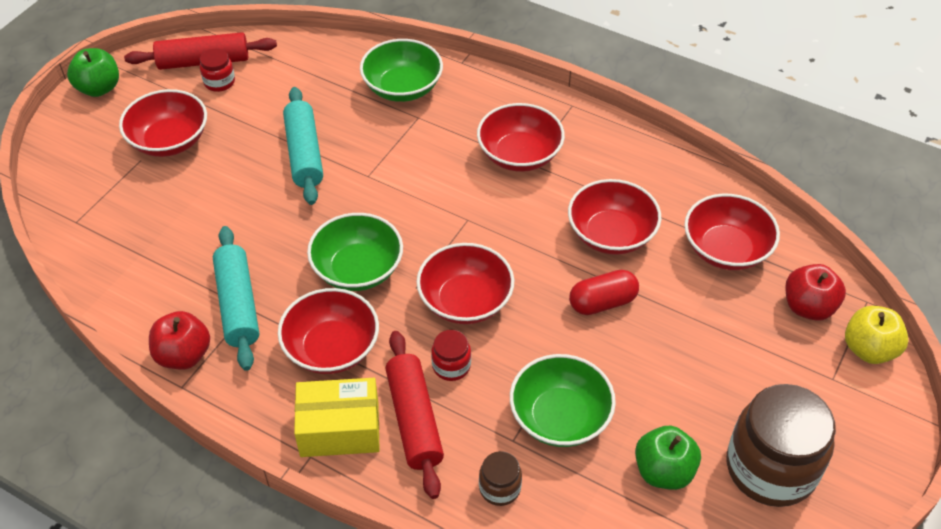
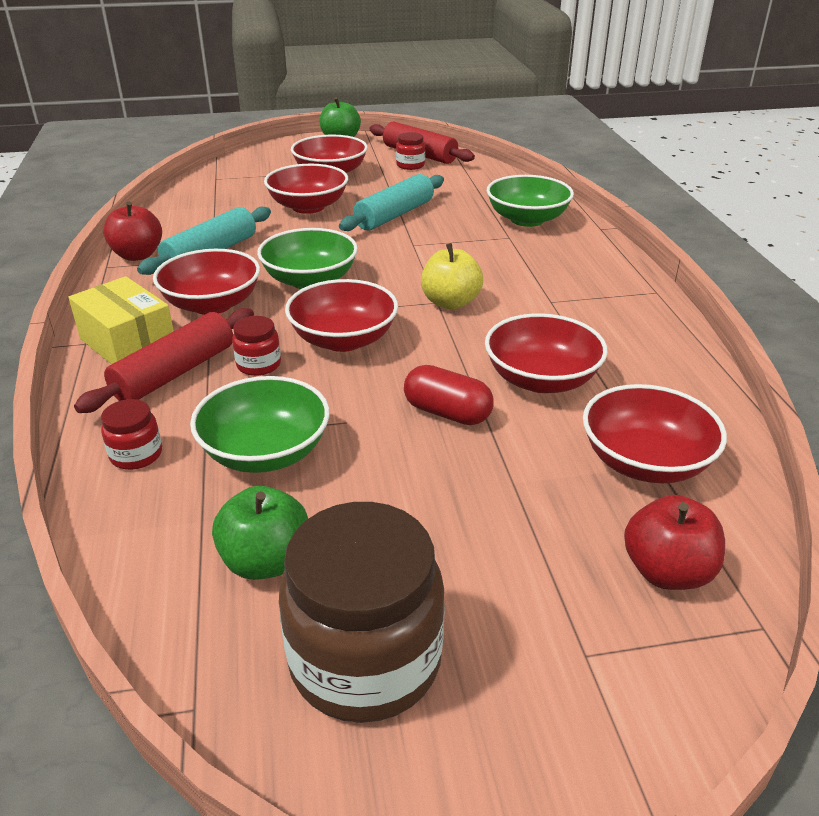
camera: 50 degrees right, 15 degrees down
red bowl [477,103,565,172] -> red bowl moved to [264,164,348,214]
brown jar [479,451,522,506] -> red jar [101,399,162,470]
yellow apple [845,306,909,364] -> yellow apple moved to [421,243,483,310]

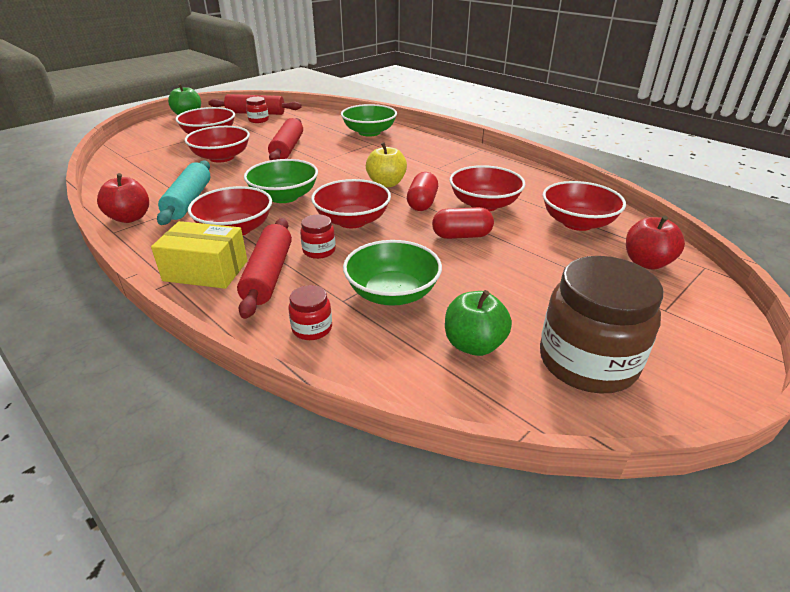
camera: 35 degrees left, 0 degrees up
turquoise rolling pin [339,174,444,231] -> red rolling pin [268,118,303,160]
none -> red capsule [407,172,438,211]

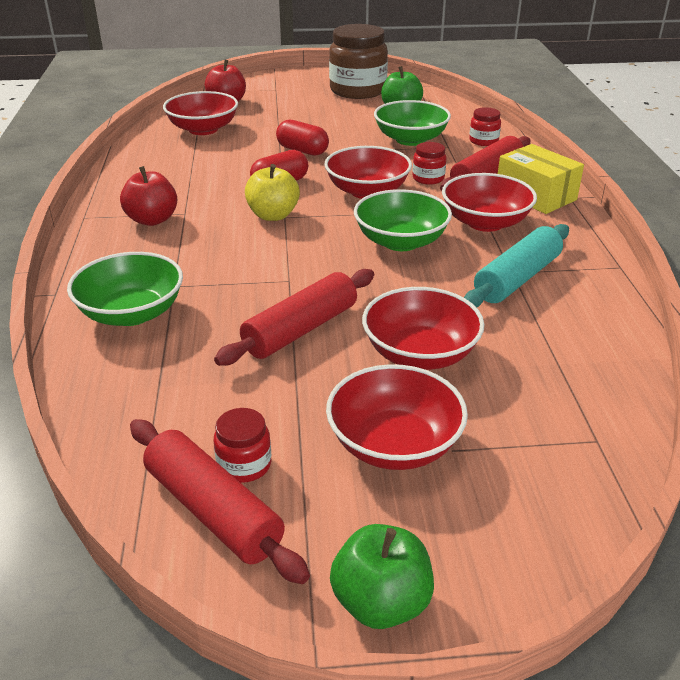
camera: 140 degrees left, 0 degrees up
red apple [97,173,149,223] -> red apple moved to [120,166,177,226]
red bowl [449,165,526,211] -> none

